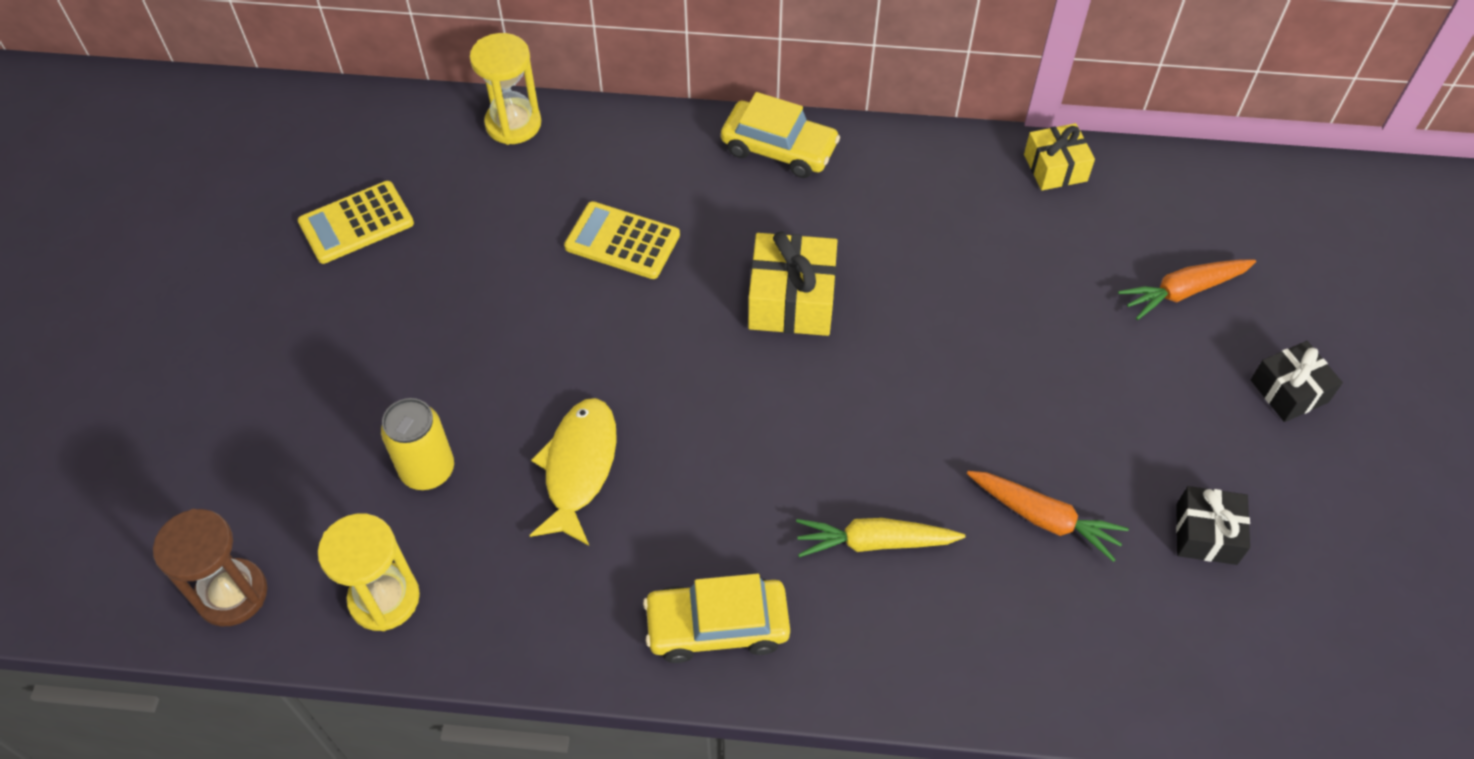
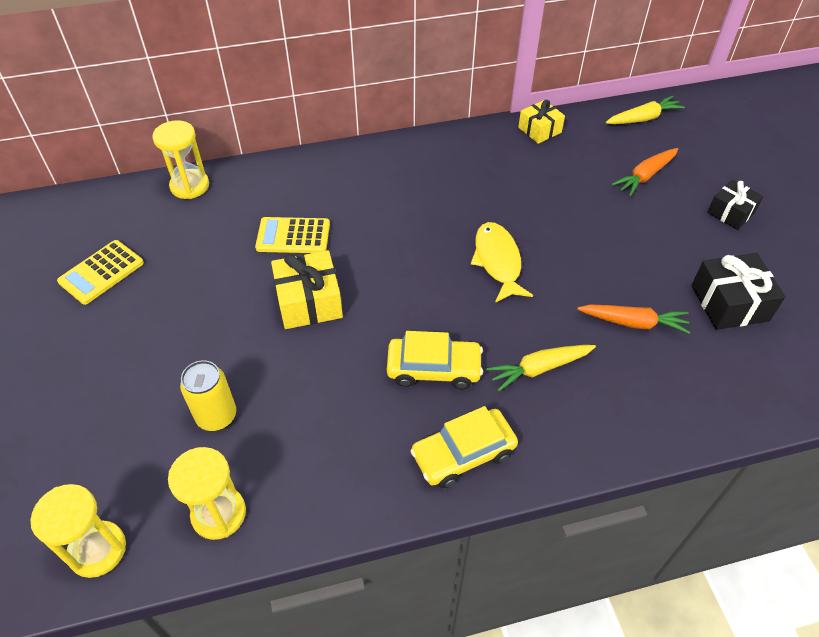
camera: 20 degrees left, 5 degrees down
brown hourglass [153,509,267,627] -> yellow hourglass [30,484,126,578]
yellow fish [530,398,617,545] -> yellow fish moved to [471,222,533,303]
yellow car [721,92,840,178] -> yellow car moved to [387,331,483,389]
yellow gift [748,231,838,336] -> yellow gift moved to [271,250,343,329]
black gift [1176,486,1250,565] -> black gift [691,253,786,330], size x1.52
none -> yellow carrot [606,95,685,124]

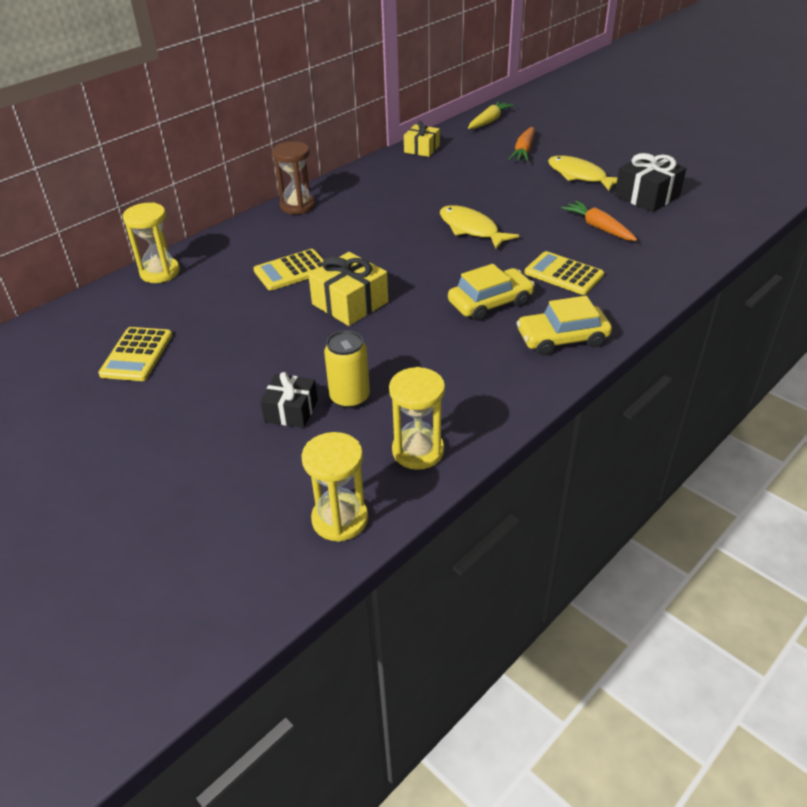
camera: 30 degrees left, 10 degrees down
yellow car [410,406,518,488] -> yellow car turned 45 degrees clockwise [516,296,612,355]
yellow carrot [486,345,596,392] -> yellow calculator [524,251,604,295]
orange carrot [577,304,690,334] -> orange carrot turned 105 degrees counterclockwise [561,200,637,241]
black gift [707,180,763,230] -> black gift moved to [260,372,318,428]
none -> brown hourglass [272,141,315,214]
none -> yellow fish [548,156,618,191]

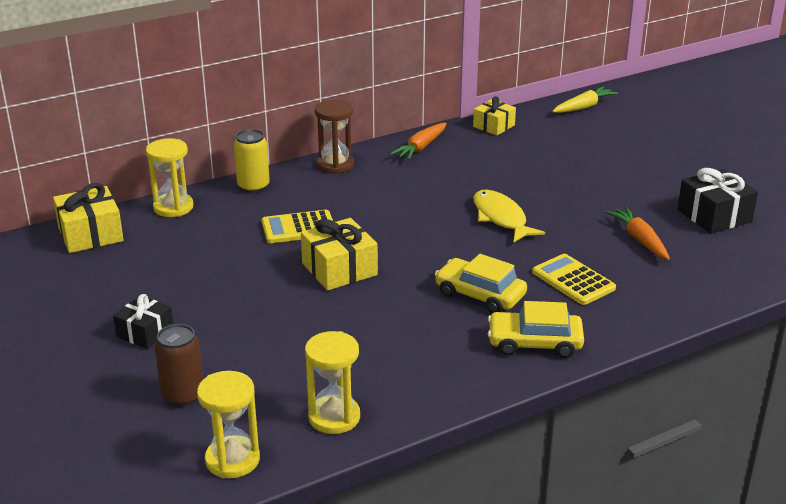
camera: 15 degrees right, 10 degrees down
yellow calculator [98,327,172,381] -> none
black gift [260,372,318,428] -> black gift moved to [113,294,173,349]
yellow can [324,330,370,409] -> yellow can moved to [234,129,270,193]
yellow car [448,264,535,321] -> yellow car turned 135 degrees counterclockwise [435,254,527,313]
orange carrot [509,127,535,162] -> orange carrot moved to [390,123,447,160]
yellow fish [548,156,618,191] -> none
none -> yellow gift [53,183,124,253]
none -> brown can [155,324,203,406]

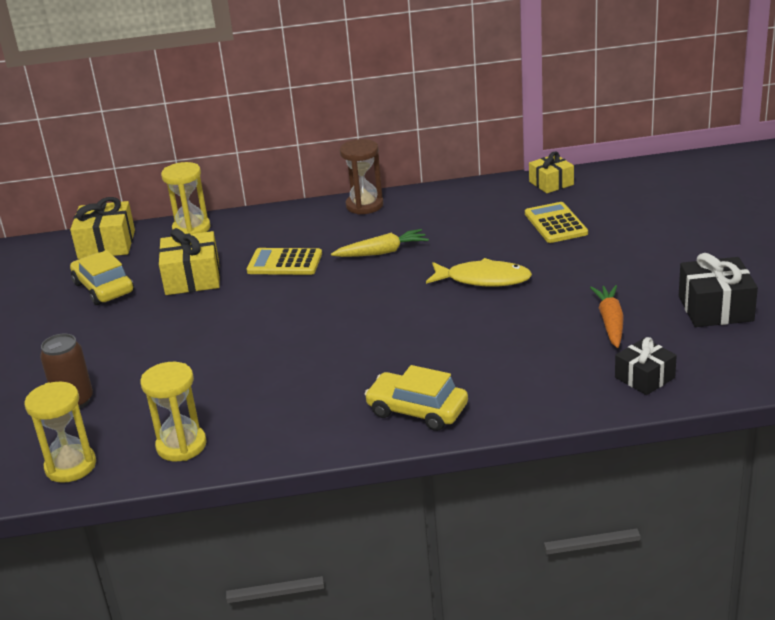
camera: 25 degrees right, 0 degrees up
black gift [113,294,173,349] -> black gift moved to [615,337,677,395]
yellow can [234,129,270,193] -> none
yellow gift [301,218,378,291] -> yellow gift moved to [159,228,220,295]
orange carrot [390,123,447,160] -> none
yellow car [435,254,527,313] -> yellow car moved to [70,250,134,305]
yellow fish [473,190,545,242] -> yellow fish turned 105 degrees clockwise [426,258,532,287]
yellow calculator [532,254,616,305] -> yellow calculator moved to [525,202,588,243]
yellow carrot [552,86,618,113] -> yellow carrot moved to [331,229,429,257]

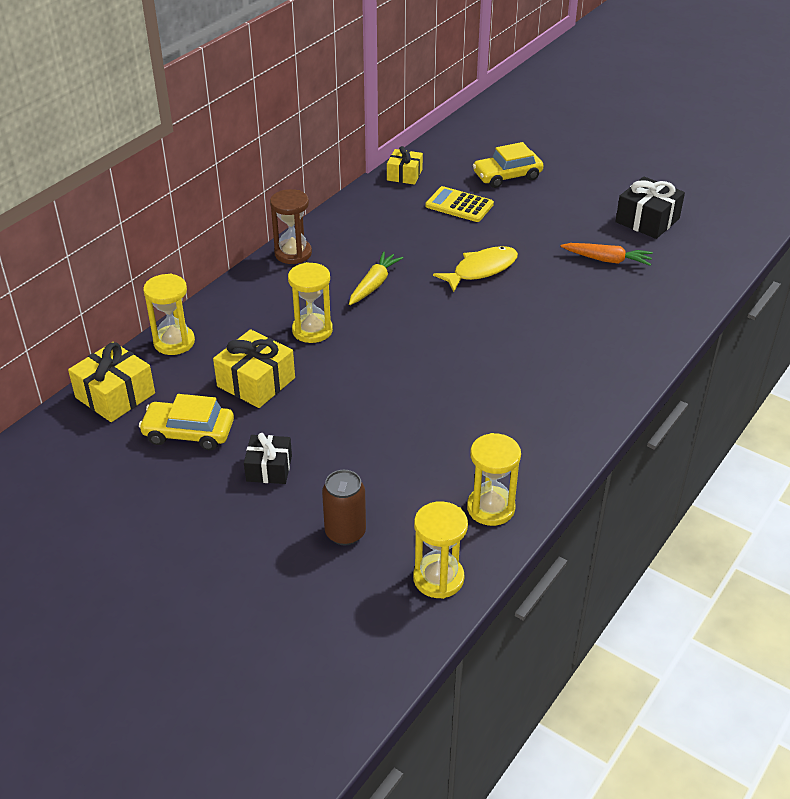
camera: 50 degrees left, 10 degrees up
yellow calculator [247,248,322,275] -> yellow hourglass [288,262,333,343]
yellow car [364,365,468,431] -> yellow car moved to [473,142,544,188]
orange carrot [590,285,624,348] -> orange carrot turned 150 degrees clockwise [560,243,653,266]
black gift [615,337,677,395] -> black gift moved to [244,433,292,484]

